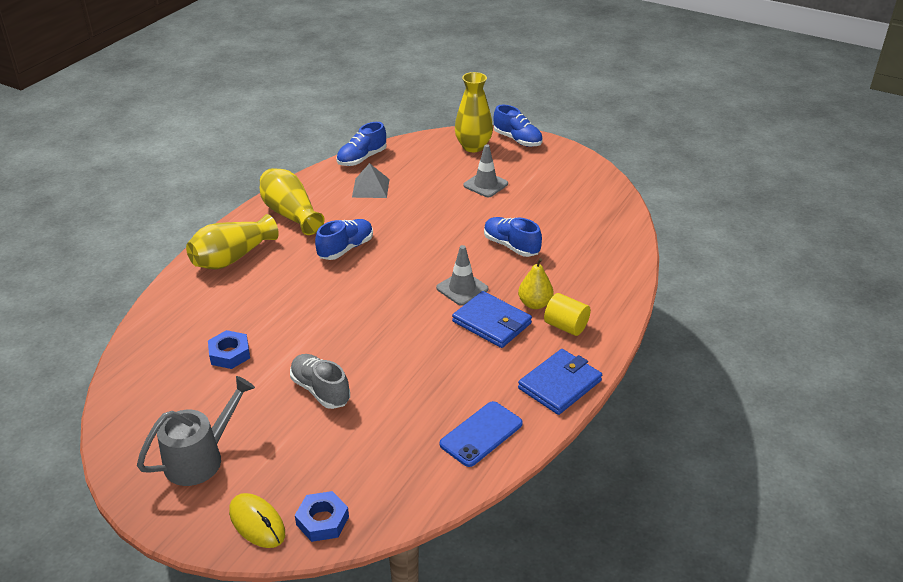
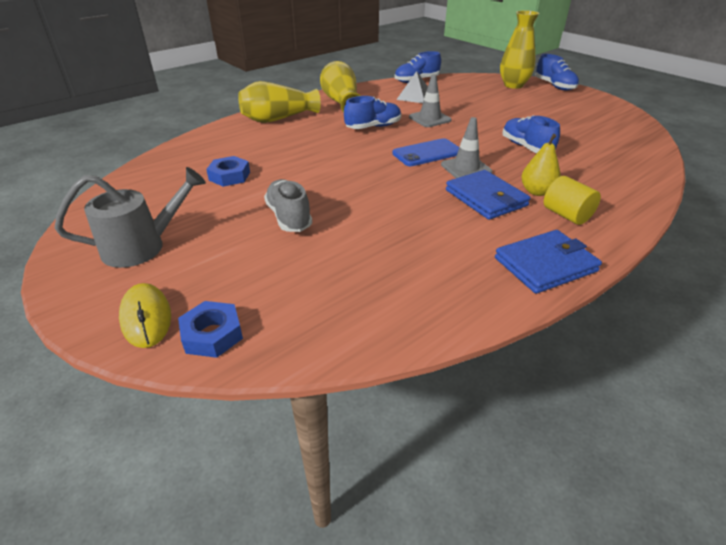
camera: 20 degrees right, 0 degrees up
blue phone [440,401,523,467] -> blue phone moved to [392,138,460,166]
grey traffic cone [463,144,508,197] -> grey traffic cone moved to [409,74,452,127]

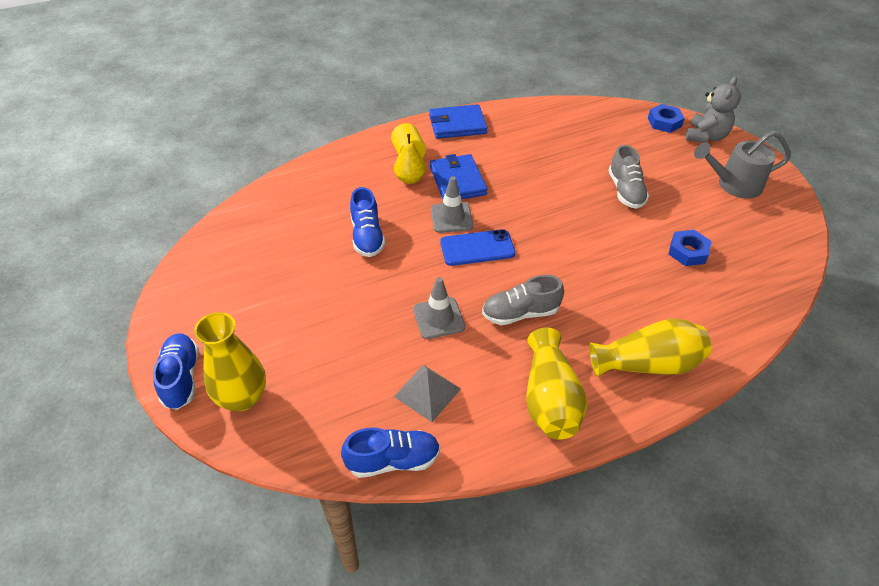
camera: 165 degrees left, 10 degrees up
yellow mouse [119,283,171,348] -> grey teddy bear [685,77,741,143]
blue shoe [344,96,401,129] -> grey shoe [482,275,564,325]

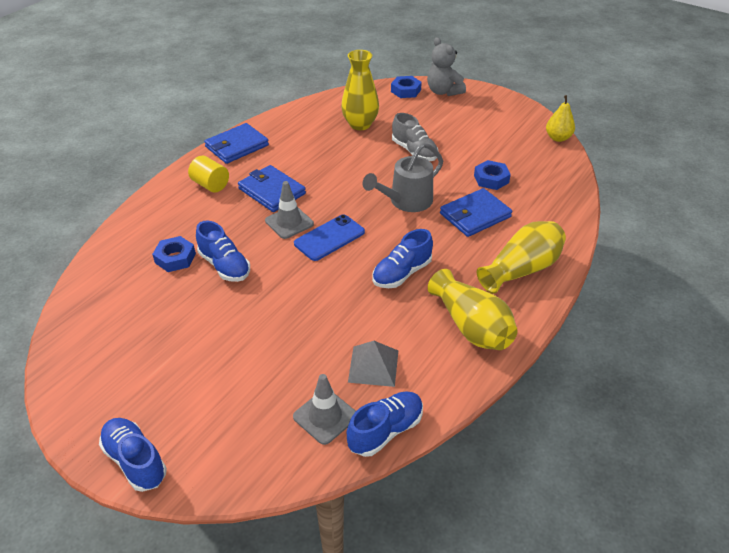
camera: 30 degrees left, 5 degrees down
yellow vase [194,312,266,411] -> yellow vase moved to [341,50,379,130]
yellow pear [394,134,426,184] -> yellow pear moved to [546,95,575,142]
grey traffic cone [413,277,465,339] -> grey traffic cone moved to [293,374,356,445]
grey shoe [482,275,564,325] -> blue shoe [372,229,433,288]
grey teddy bear [685,77,741,143] -> grey teddy bear turned 150 degrees clockwise [427,37,466,96]
grey watering can [694,131,791,199] -> grey watering can moved to [363,143,443,212]
none -> blue nut [152,236,196,272]
none -> blue wallet [440,188,512,237]

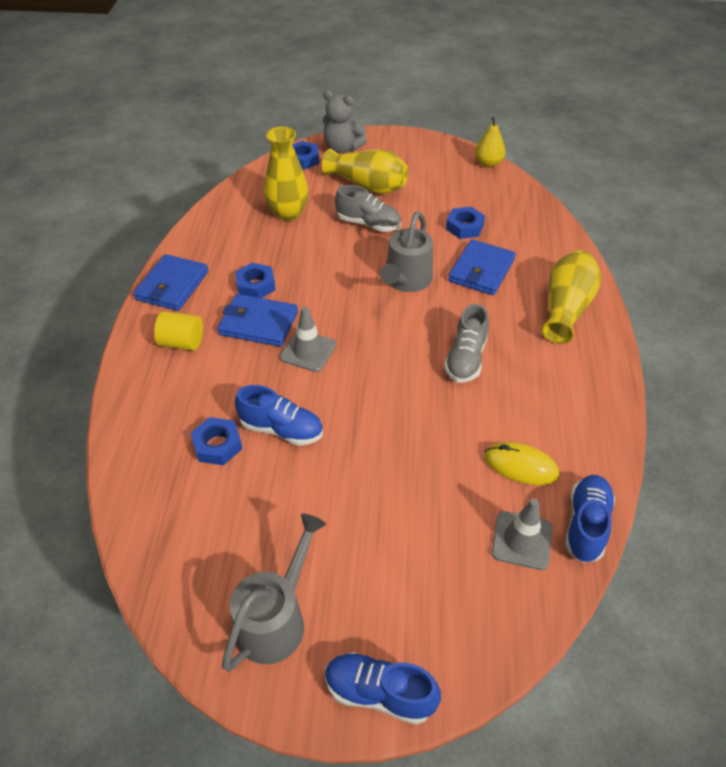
camera: 30 degrees left, 5 degrees up
blue phone [294,214,365,261] -> none
grey pyramid [348,341,399,387] -> yellow mouse [484,442,559,485]
blue shoe [372,229,433,288] -> grey shoe [444,304,489,383]
yellow vase [428,269,518,350] -> yellow vase moved to [322,149,408,194]
none -> grey watering can [222,514,326,672]
none -> blue nut [235,263,276,298]

